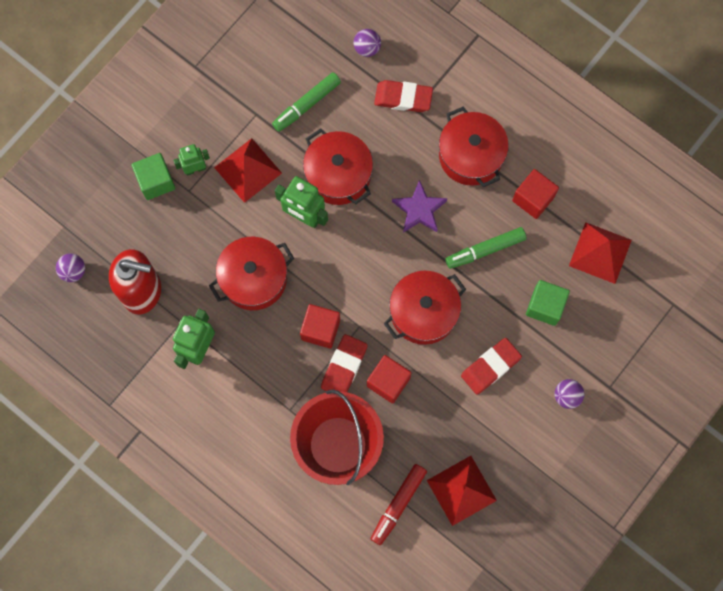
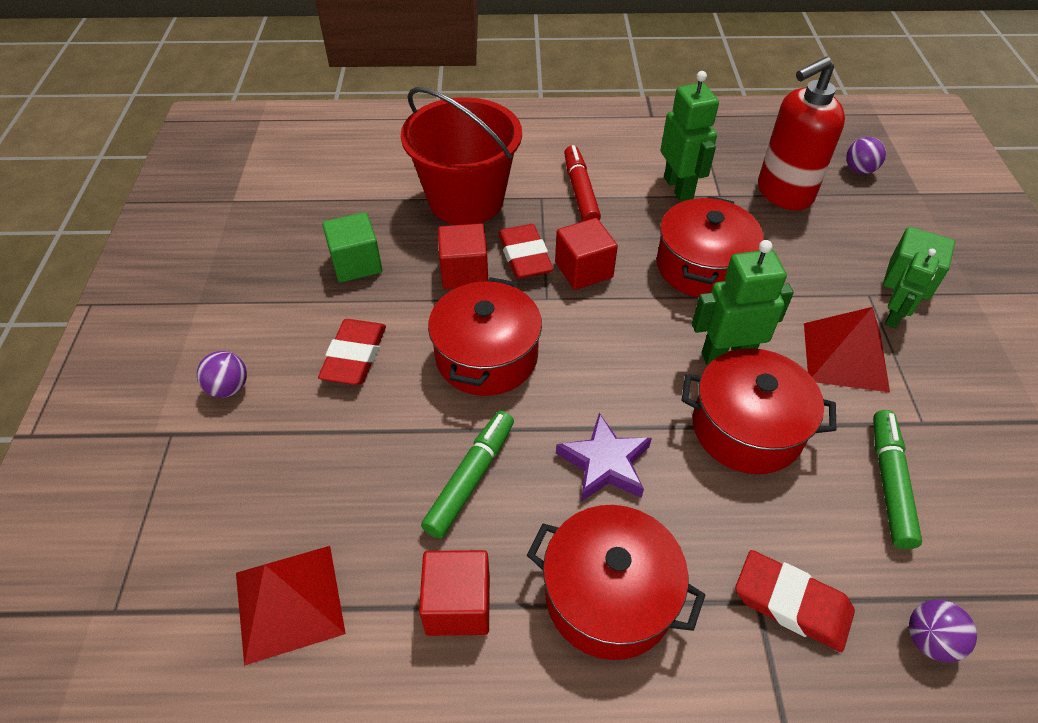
camera: 140 degrees right, 25 degrees down
red marker [371,464,427,545] -> red marker moved to [564,145,601,222]
red eraser [374,80,433,112] -> red eraser turned 60 degrees clockwise [735,550,855,652]
red pyramid [427,456,497,526] -> none
green cube [526,280,570,326] -> green cube moved to [322,212,382,282]

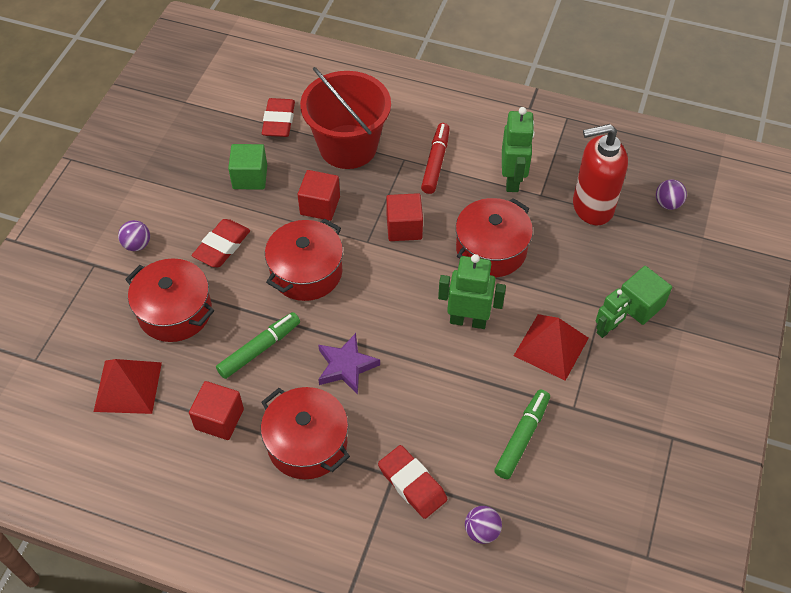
camera: 20 degrees right, 5 degrees up
red eraser [498,224,553,279] -> red eraser moved to [262,98,295,137]
red pot [682,348,836,474] -> red pot moved to [125,258,214,342]

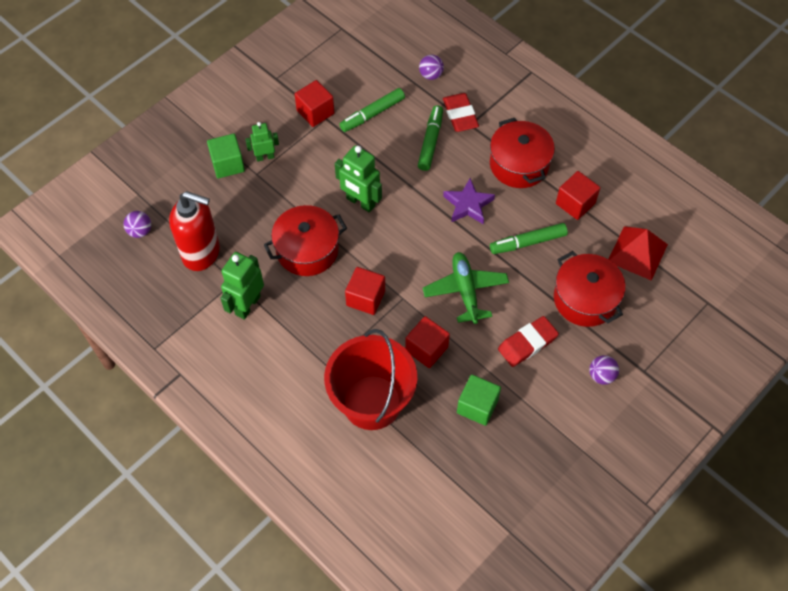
camera: 155 degrees left, 5 degrees up
red eraser [262,98,295,137] -> none
red pot [265,218,343,301] -> green plane [423,252,509,324]
red marker [421,123,450,194] -> none
red pyramid [514,314,589,381] -> none
none -> red cube [295,80,334,127]
none -> green marker [418,105,443,171]

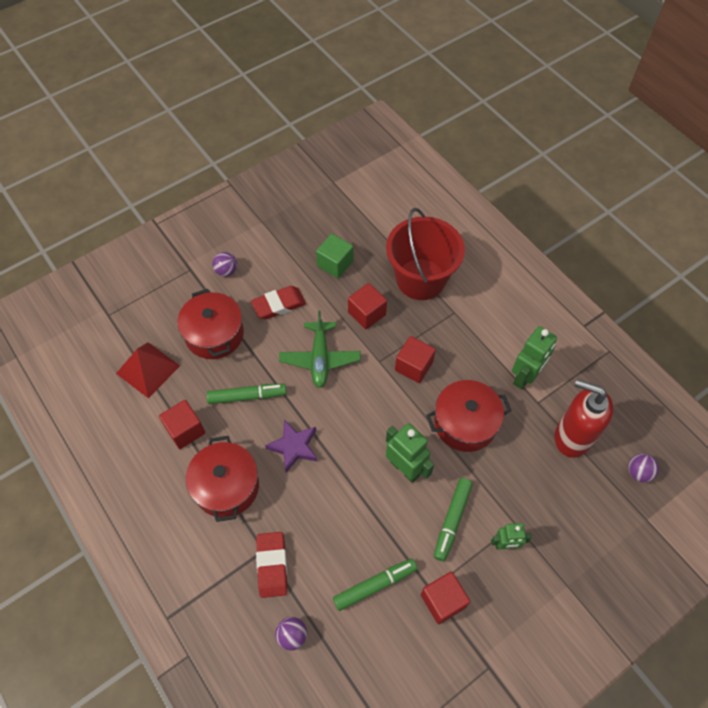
camera: 170 degrees left, 0 degrees up
green cube [207,134,245,178] -> none
green marker [418,105,443,171] -> green marker moved to [434,478,473,561]

